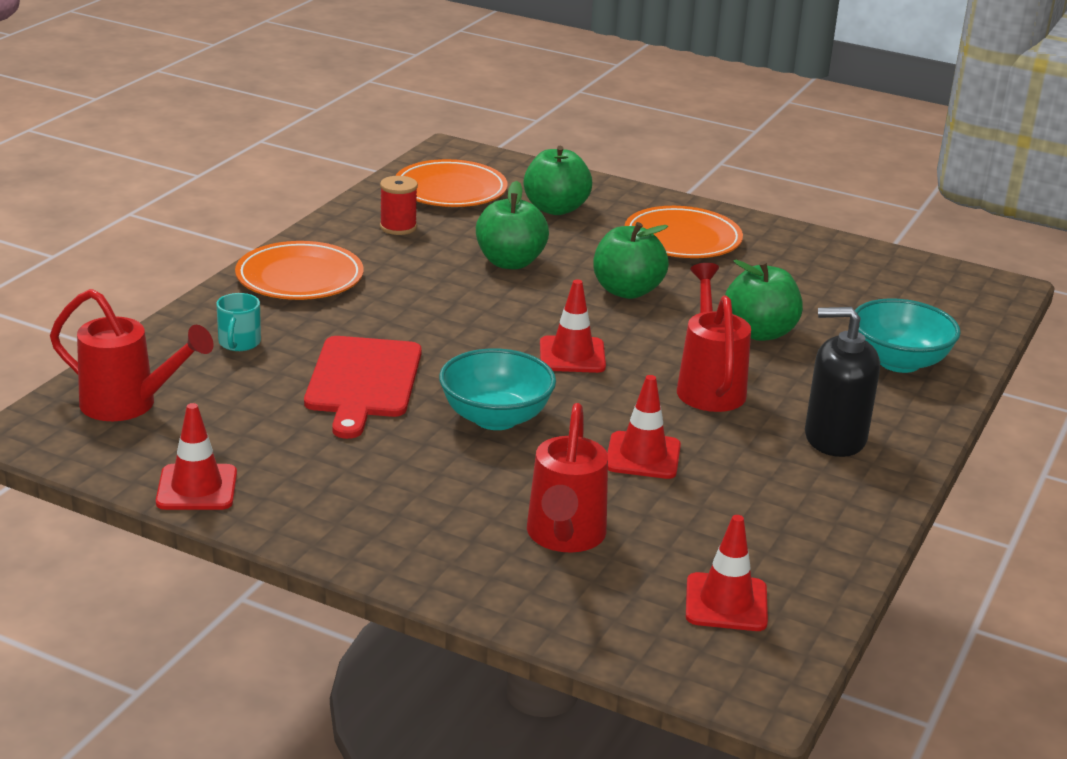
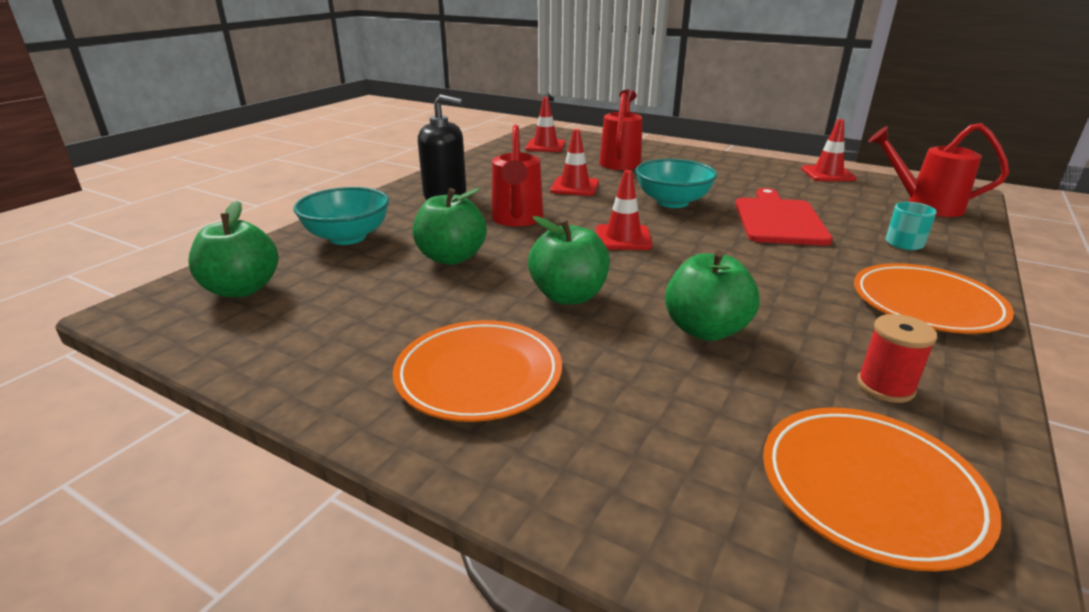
camera: 175 degrees left, 0 degrees up
green apple [524,146,592,215] -> green apple moved to [189,201,278,297]

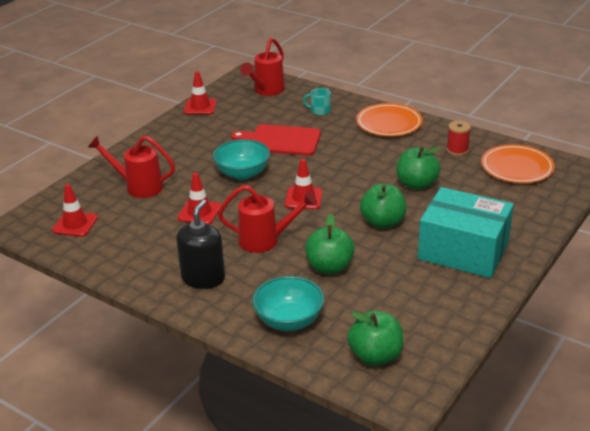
camera: 85 degrees left, 5 degrees up
orange plate [393,320,562,422] -> turquoise box [418,187,514,278]

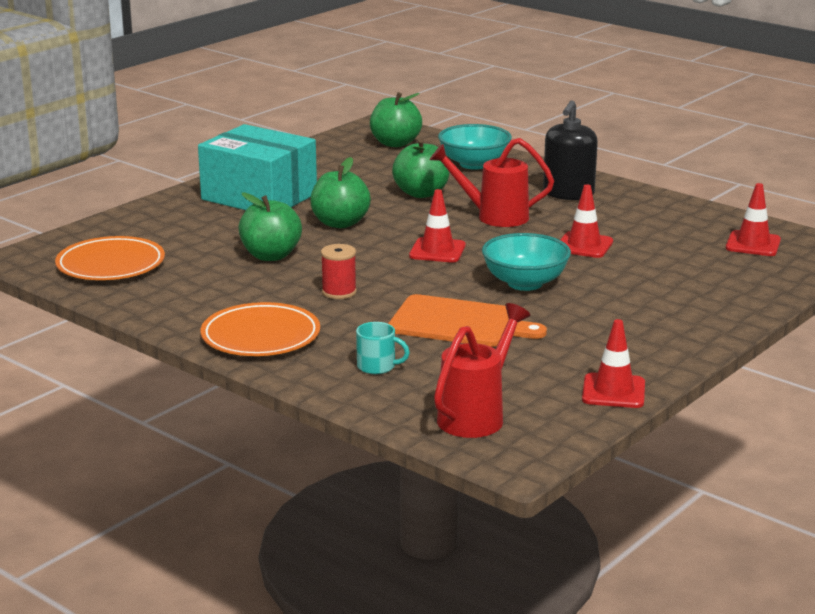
camera: 175 degrees left, 10 degrees down
red watering can [88,136,175,198] -> none
red cutting board [231,124,321,156] -> orange cutting board [388,294,547,347]
red spool [447,121,471,156] -> red spool moved to [321,244,357,299]

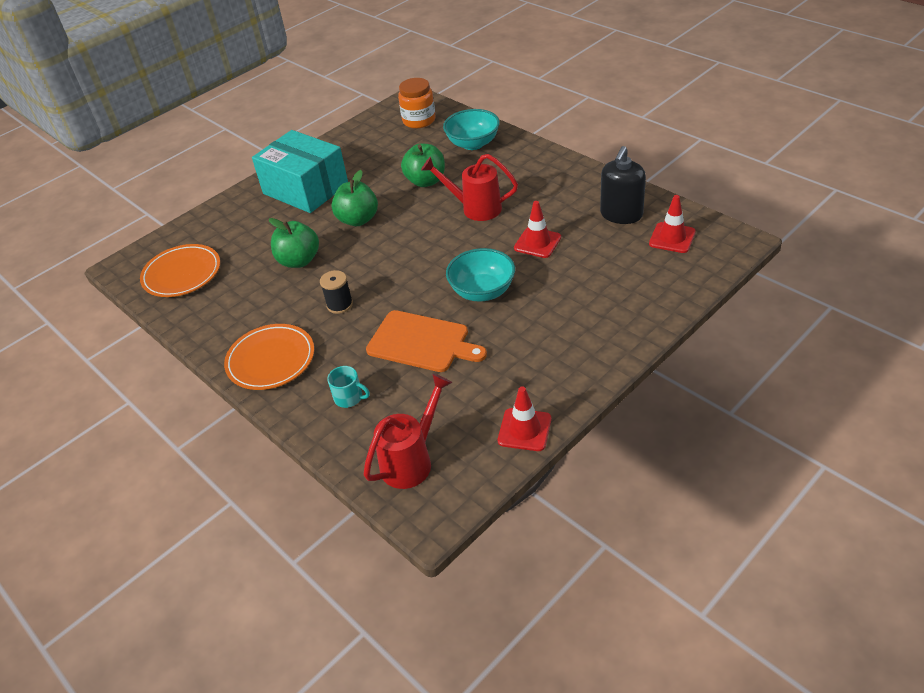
camera: 10 degrees right, 20 degrees up
red spool [321,244,357,299] -> black spool [320,270,353,314]
green apple [370,92,422,147] -> orange jar [398,78,435,128]
red traffic cone [409,189,466,262] -> none
black soap dispenser [543,100,598,200] -> black soap dispenser moved to [600,146,646,224]

